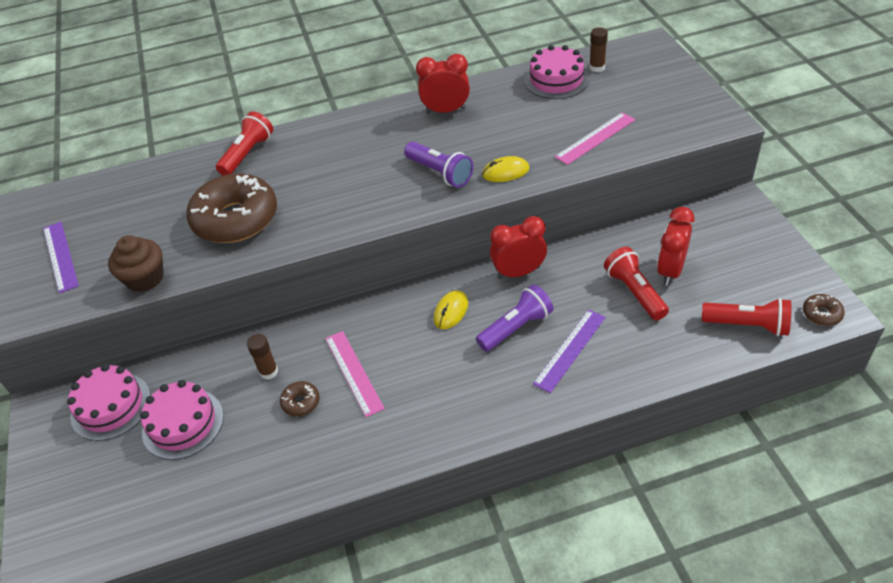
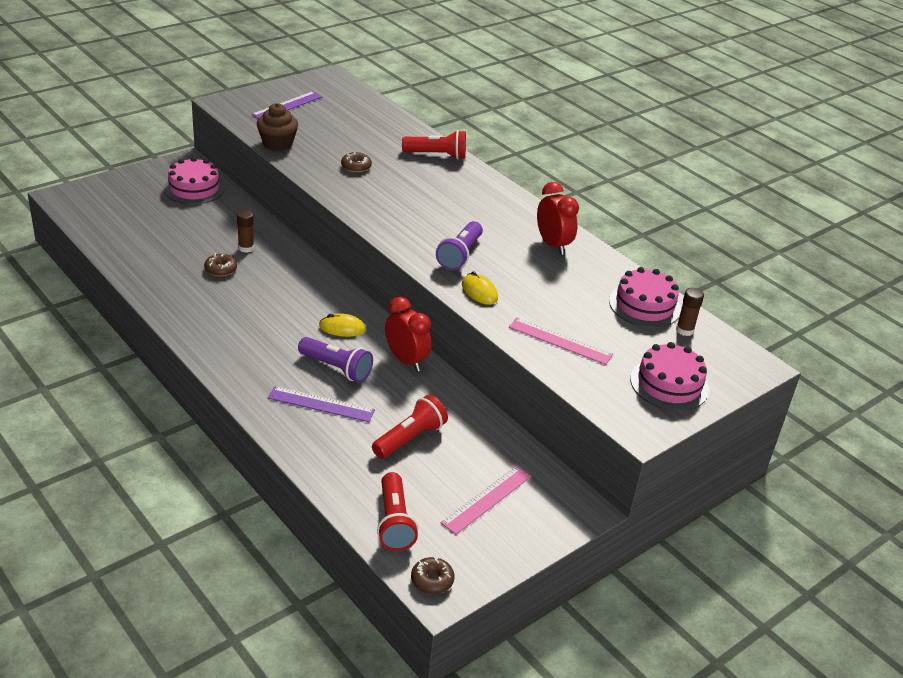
camera: 60 degrees right, 10 degrees down
pink cake [140,380,224,460] -> pink cake moved to [630,342,709,411]
brown donut [187,173,277,243] -> brown donut [341,152,372,173], size x0.41
pink ruler [325,331,385,417] -> pink ruler moved to [441,466,531,535]
red clock [657,207,694,286] -> none

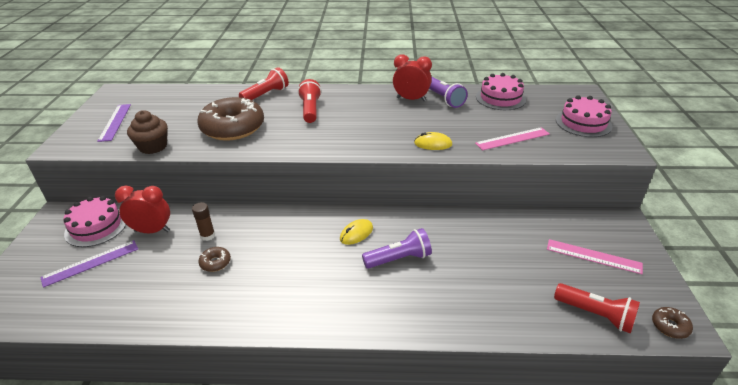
camera: 45 degrees left, 0 degrees up
purple ruler [268,386,375,422] -> purple ruler moved to [40,240,138,288]
brown donut [341,152,372,173] -> brown donut [197,97,264,141], size x2.46
red flashlight [372,395,448,459] -> red flashlight moved to [298,79,322,123]
red clock [385,297,432,371] -> red clock moved to [115,185,170,233]
purple flashlight [436,221,483,270] -> purple flashlight moved to [429,77,468,108]
pink ruler [441,466,531,535] -> pink ruler turned 60 degrees counterclockwise [547,239,643,274]
brown glue stick [676,288,704,336] -> none

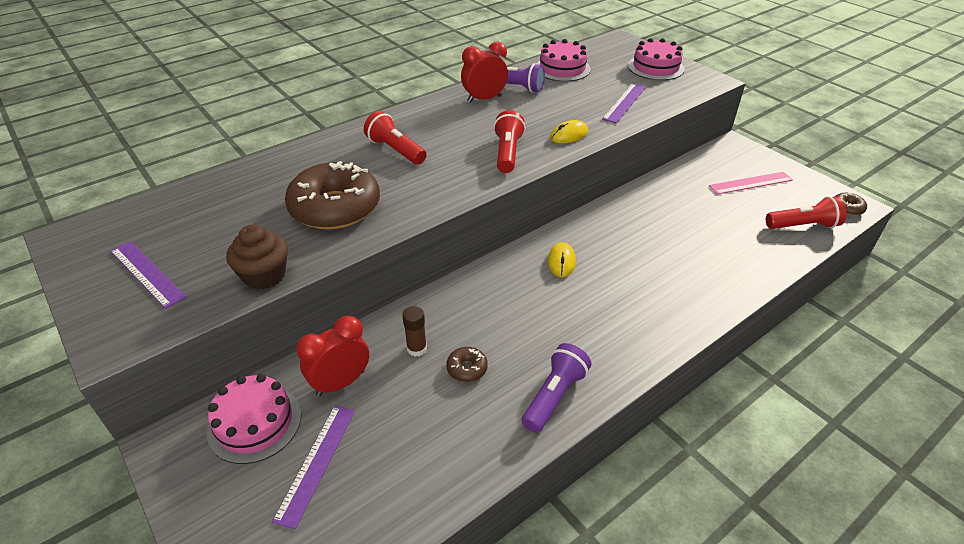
camera: 40 degrees left, 5 degrees up
red flashlight [239,67,289,100] -> red flashlight moved to [494,110,526,173]
purple flashlight [362,228,432,269] -> purple flashlight moved to [522,343,591,433]
pink ruler [475,127,550,150] -> purple ruler [602,83,646,123]

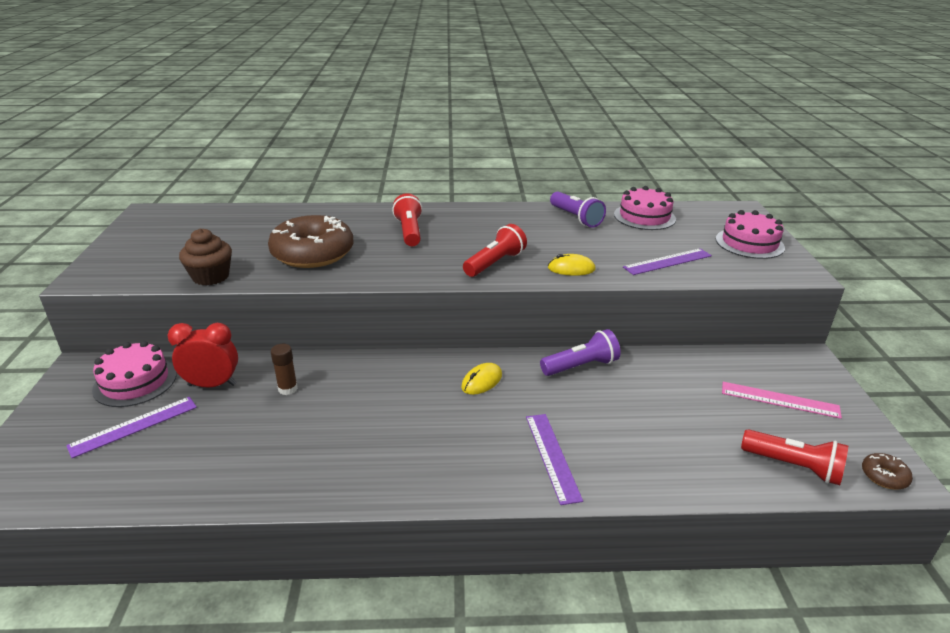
camera: 35 degrees right, 10 degrees down
purple ruler [110,241,186,309] -> purple ruler moved to [526,414,583,505]
brown donut [446,347,488,382] -> none
red clock [461,42,508,103] -> none
purple flashlight [522,343,591,433] -> purple flashlight moved to [540,329,621,376]

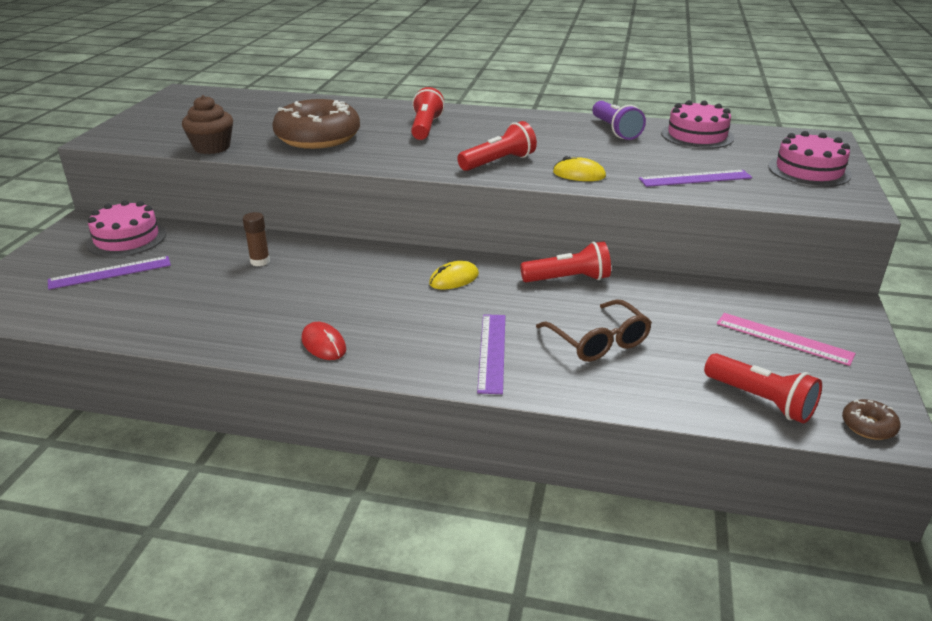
camera: 15 degrees right, 0 degrees up
red clock [167,323,238,388] -> none
purple flashlight [540,329,621,376] -> red flashlight [520,241,611,283]
none -> red mouse [302,322,346,360]
none -> brown glasses [536,299,652,362]

